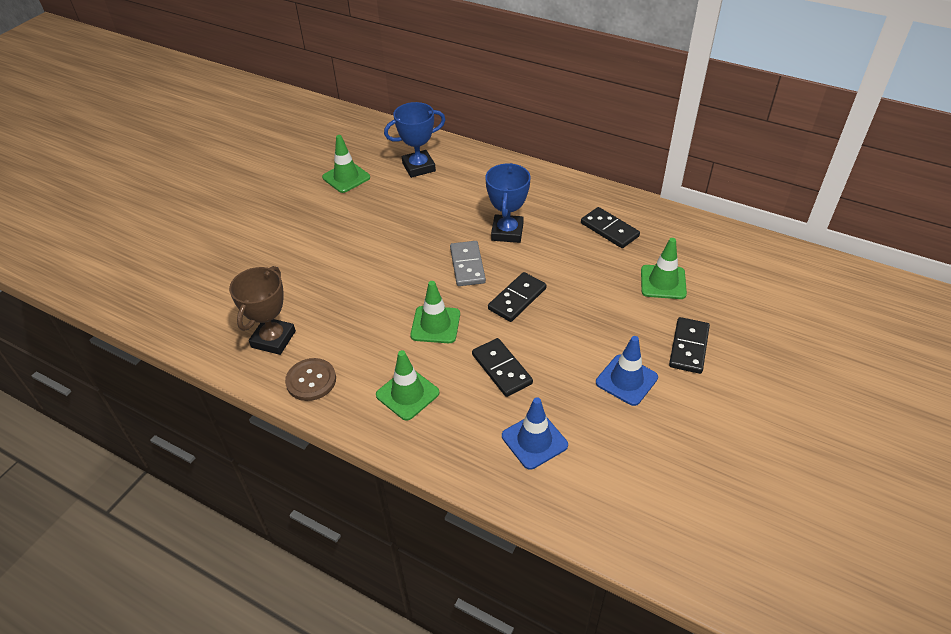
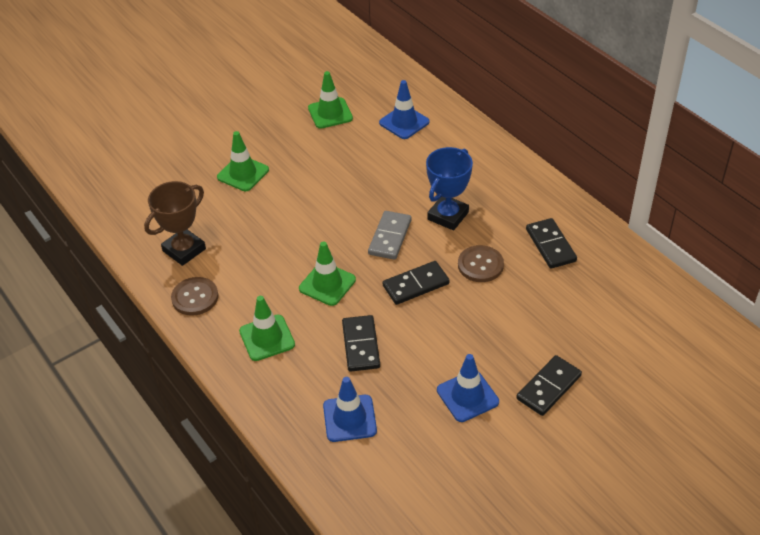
camera: 25 degrees right, 0 degrees up
blue trophy [384,102,446,178] -> blue traffic cone [379,80,429,139]
green traffic cone [641,238,687,299] -> green traffic cone moved to [217,131,269,191]
none -> brown button [458,245,504,282]

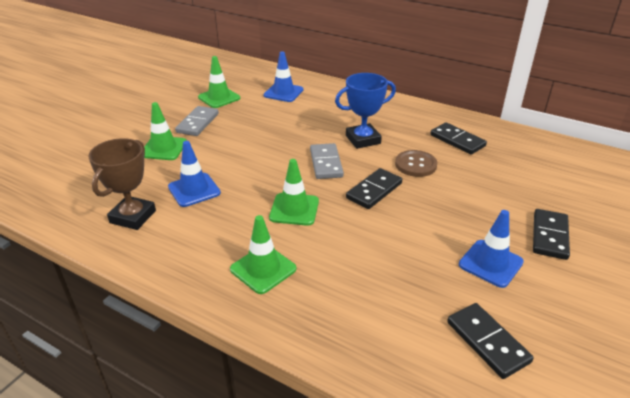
camera: 25 degrees left, 10 degrees down
brown button [171,277,218,316] -> none
blue traffic cone [323,377,377,442] -> blue traffic cone moved to [168,141,221,207]
black domino [342,315,380,372] -> black domino moved to [447,303,534,379]
blue trophy [426,147,473,230] -> blue trophy turned 60 degrees clockwise [335,73,396,149]
none -> grey domino [175,106,219,136]

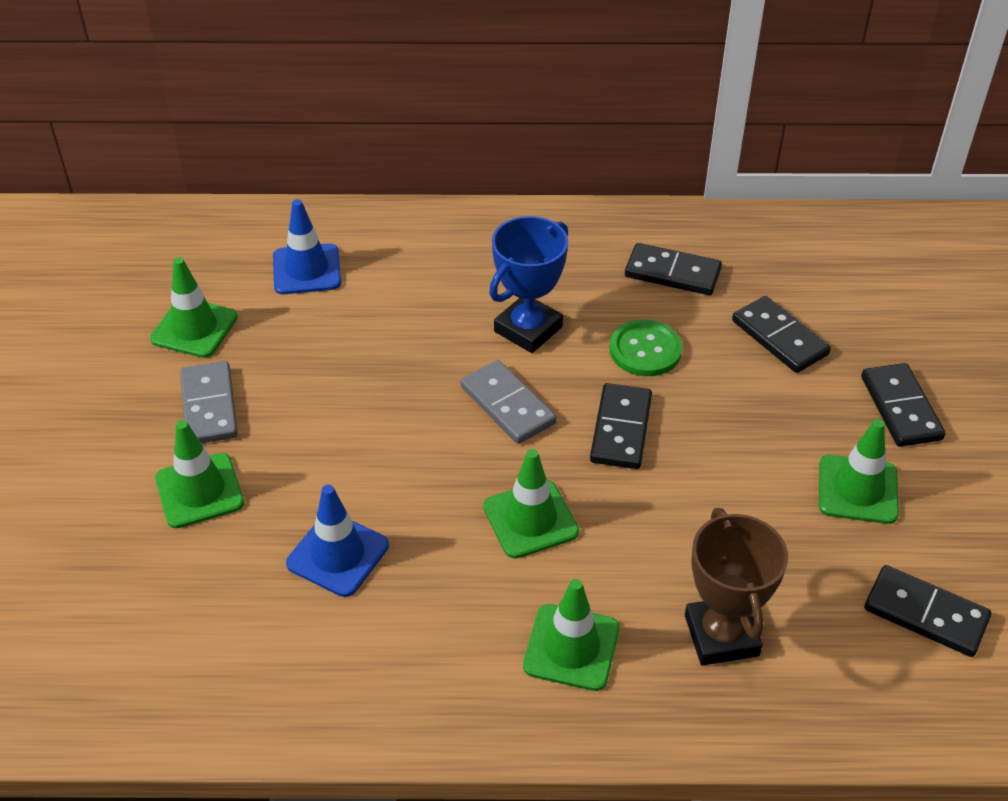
camera: 30 degrees left, 10 degrees up
brown trophy [88,138,156,230] -> brown trophy moved to [685,508,788,666]
brown button [395,150,437,177] -> green button [609,320,682,376]
blue traffic cone [459,210,524,288] -> green traffic cone [819,419,899,524]
none -> black domino [732,296,831,373]

